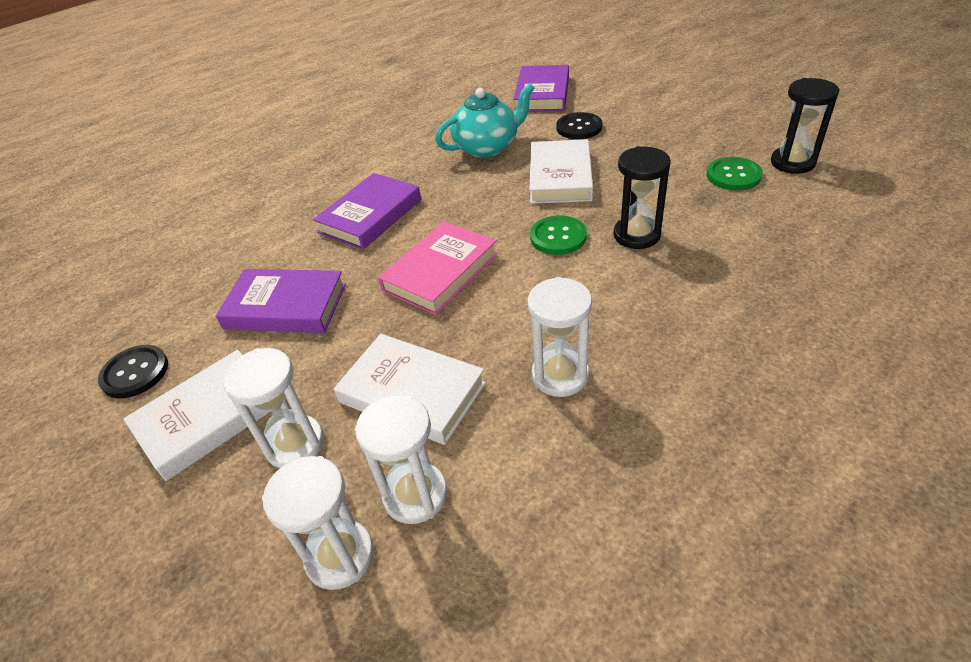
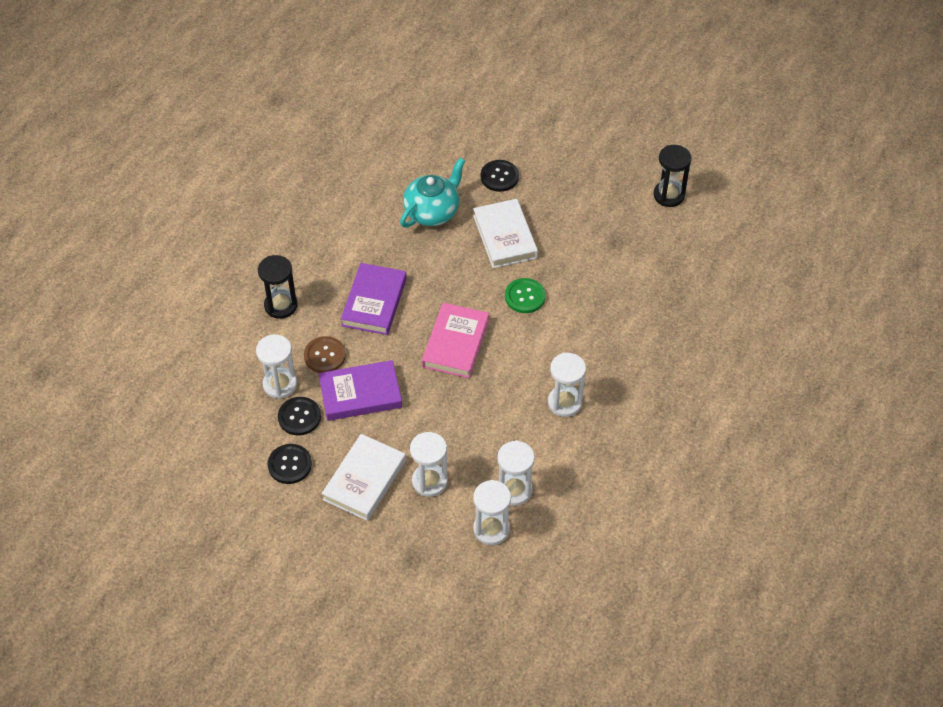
camera: 25 degrees left, 10 degrees up
white book [334,334,486,445] -> none
purple book [513,65,569,111] -> none
black hourglass [614,146,671,249] -> black hourglass moved to [258,255,297,319]
green button [706,157,763,190] -> none
none -> white hourglass [256,334,297,399]
none -> black button [278,397,321,436]
none -> brown button [304,336,346,373]

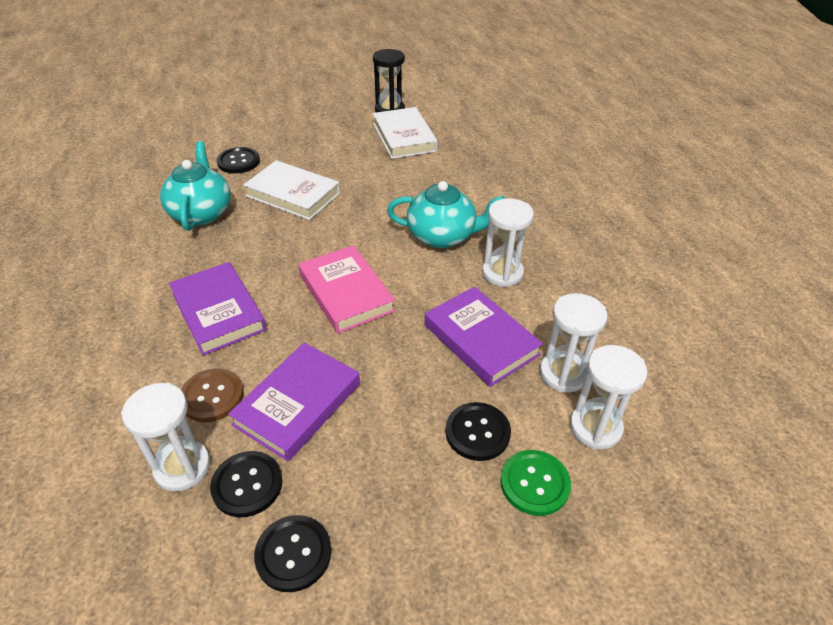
camera: 45 degrees left, 10 degrees down
black hourglass [258,255,297,319] -> none
white book [322,434,406,521] -> white book moved to [373,107,438,159]
white hourglass [410,432,448,497] -> black button [446,402,511,461]
green button [505,278,546,313] -> green button moved to [500,450,571,516]
none -> turquoise teapot [387,181,505,248]
none -> purple book [425,287,543,387]

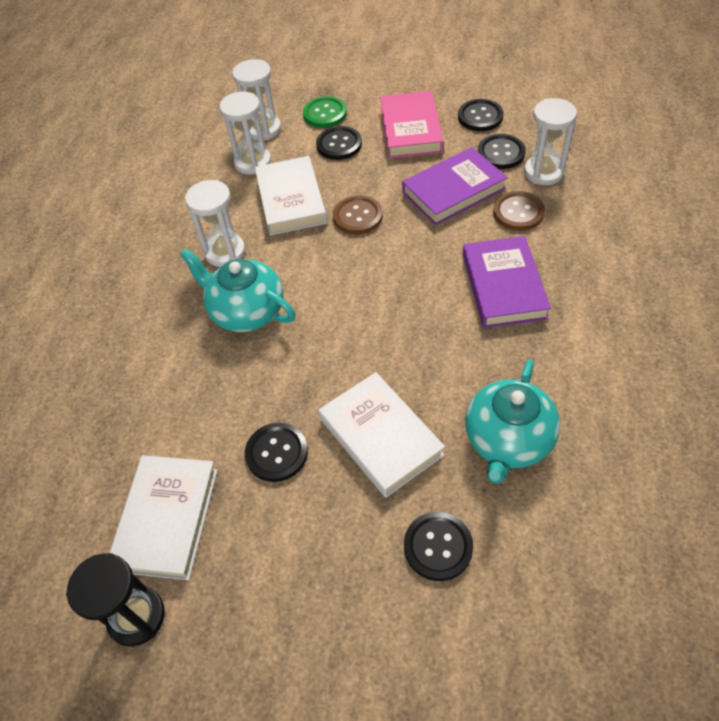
camera: 150 degrees left, 10 degrees up
pink book [298,245,395,334] -> pink book moved to [380,91,444,159]
purple book [425,287,543,387] -> white book [255,156,327,235]
none -> black button [245,423,308,482]
none -> brown button [333,195,383,235]

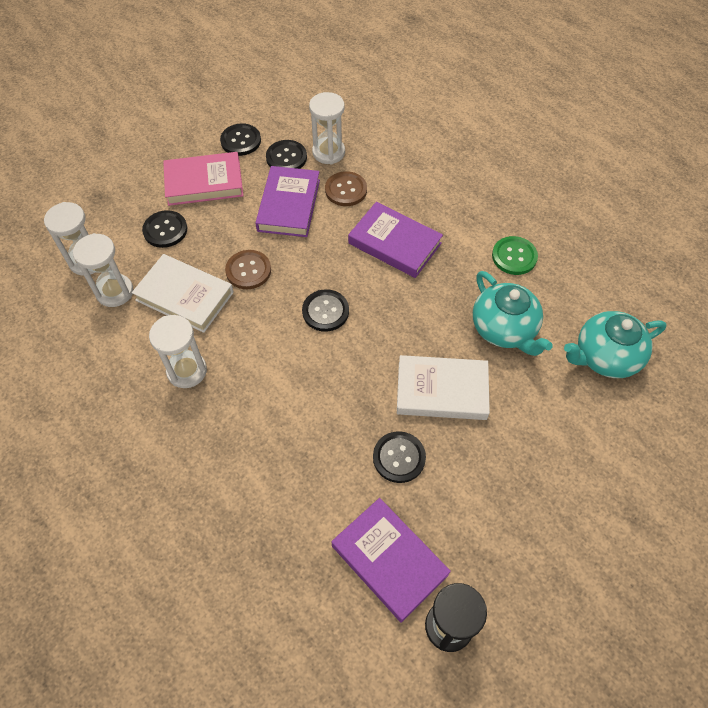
camera: 55 degrees left, 5 degrees up
white book [110,455,218,580] -> purple book [332,498,451,623]
turquoise teapot [180,249,295,332] -> turquoise teapot moved to [564,311,667,378]
green button [303,96,347,128] -> green button moved to [492,236,538,275]
pink book [380,91,444,159] -> pink book turned 45 degrees counterclockwise [163,152,243,206]
black button [404,512,473,581] -> black button moved to [302,289,349,332]

